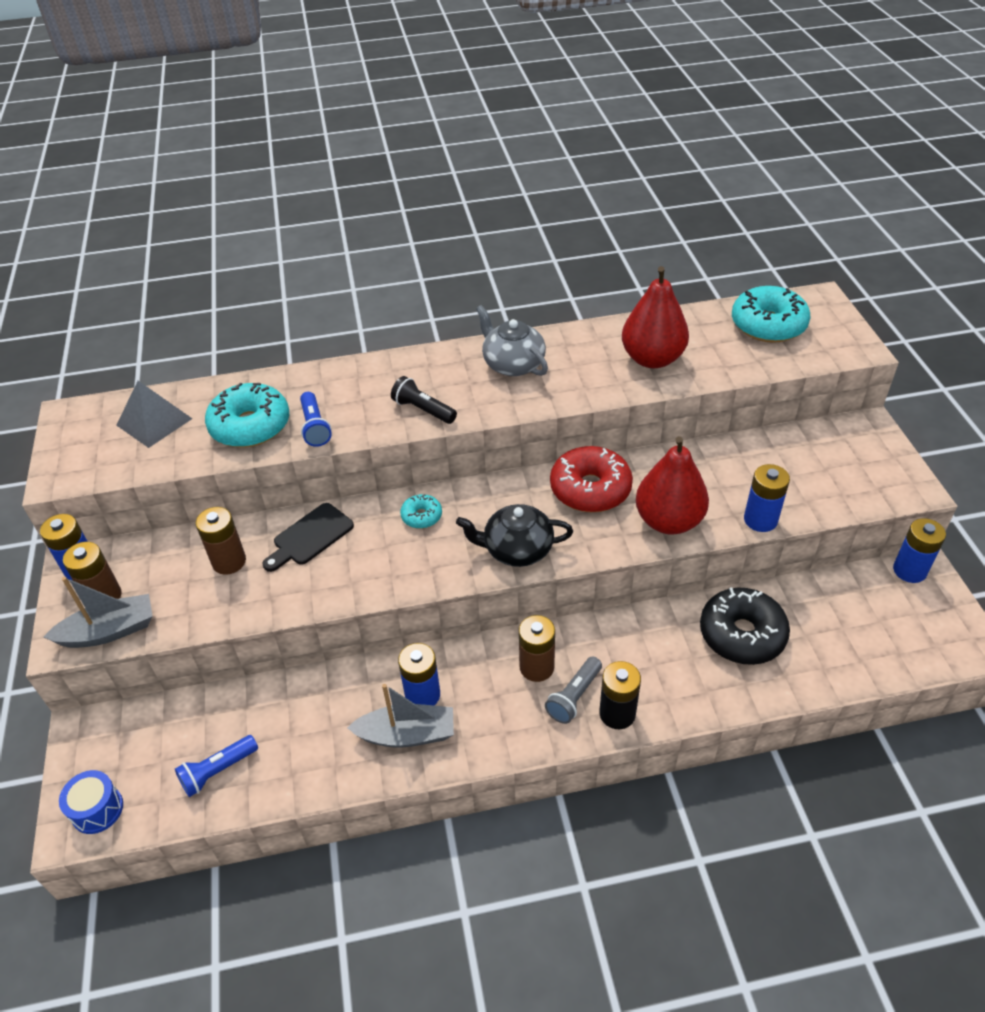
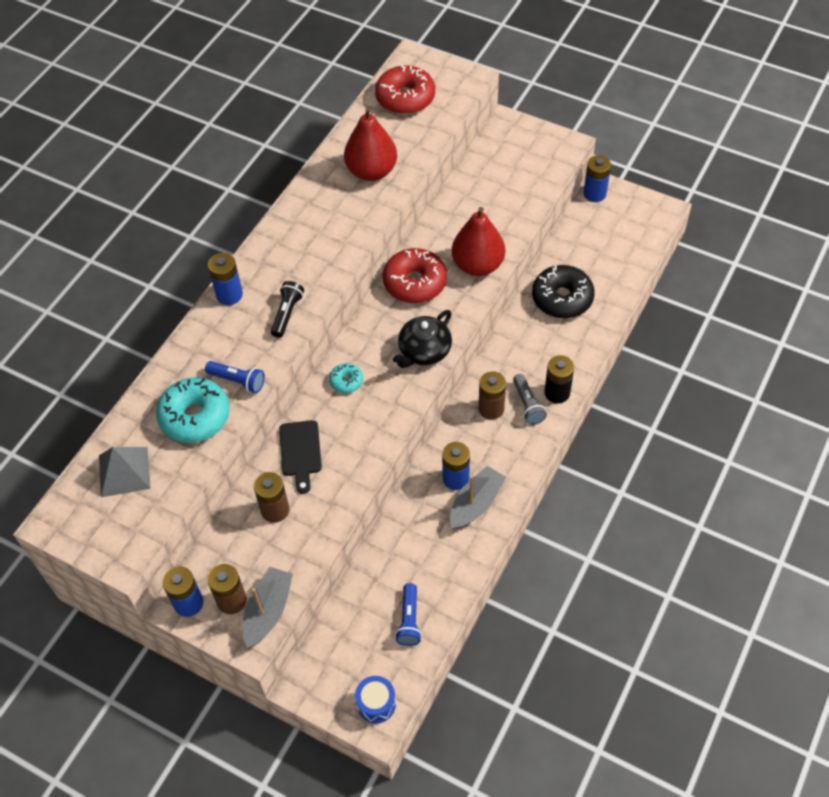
camera: 50 degrees left, 10 degrees up
black flashlight [391,376,457,424] -> black flashlight turned 120 degrees clockwise [271,281,304,338]
grey teapot [476,305,548,376] -> none
turquoise donut [732,286,811,343] -> red donut [375,65,435,114]
blue battery [744,464,790,532] -> blue battery moved to [208,253,243,305]

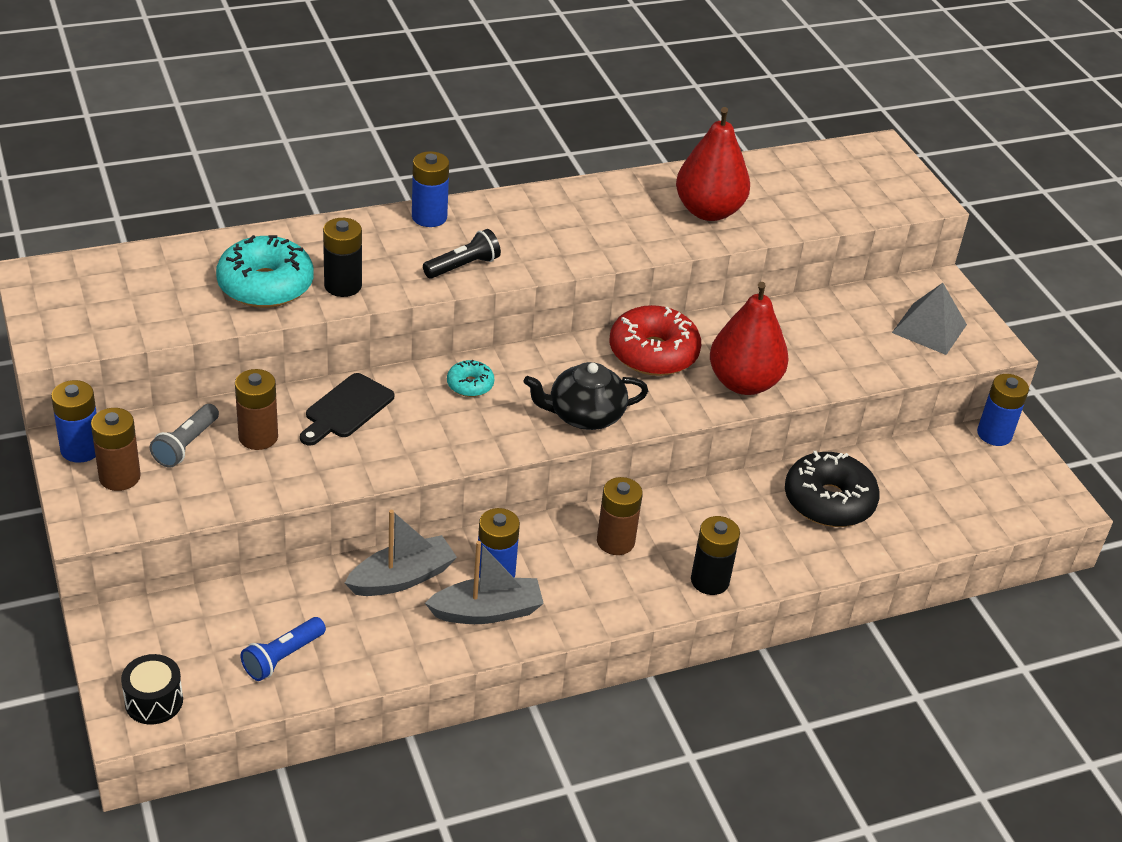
camera: 35 degrees right, 15 degrees down
grey pyramid [99,447,151,497] -> grey pyramid moved to [892,283,967,355]
blue flashlight [205,361,265,393] -> black battery [323,218,362,297]
grey boat [243,567,293,648] -> grey boat moved to [345,510,457,596]
blue drum [355,676,396,723] -> black drum [121,654,183,725]
red donut [375,65,435,114] -> none
grey flashlight [513,374,547,425] -> grey flashlight moved to [150,404,219,468]

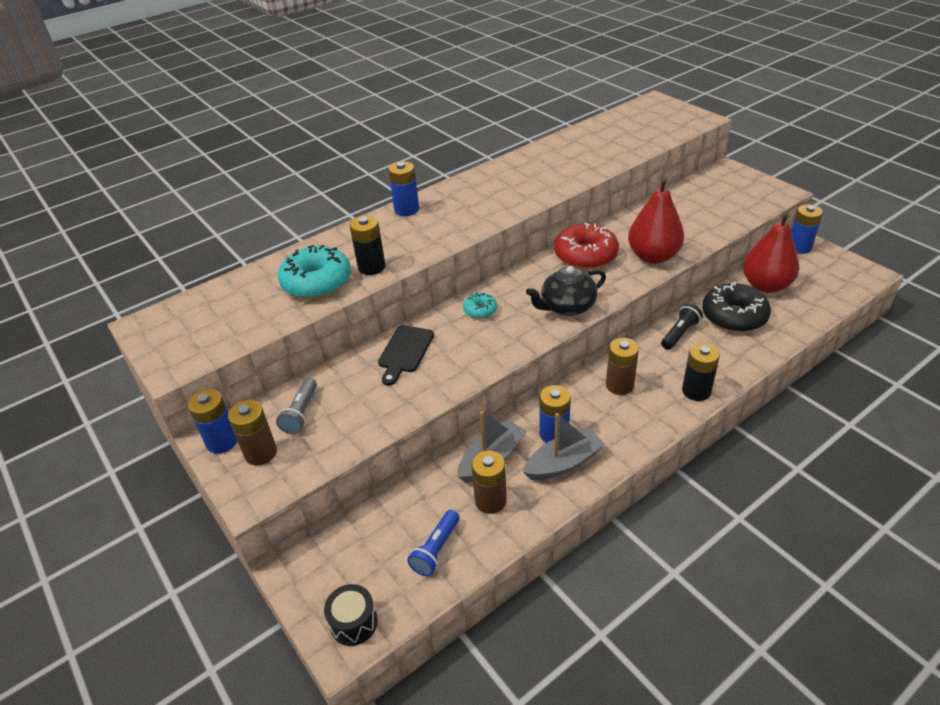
camera: 10 degrees left, 0 degrees up
brown battery [235,369,278,450] -> brown battery moved to [472,451,507,514]
black flashlight [423,229,501,279] -> black flashlight moved to [661,304,703,350]
red pear [676,107,750,221] -> red pear moved to [743,212,799,293]
grey pyramid [892,283,967,355] -> none

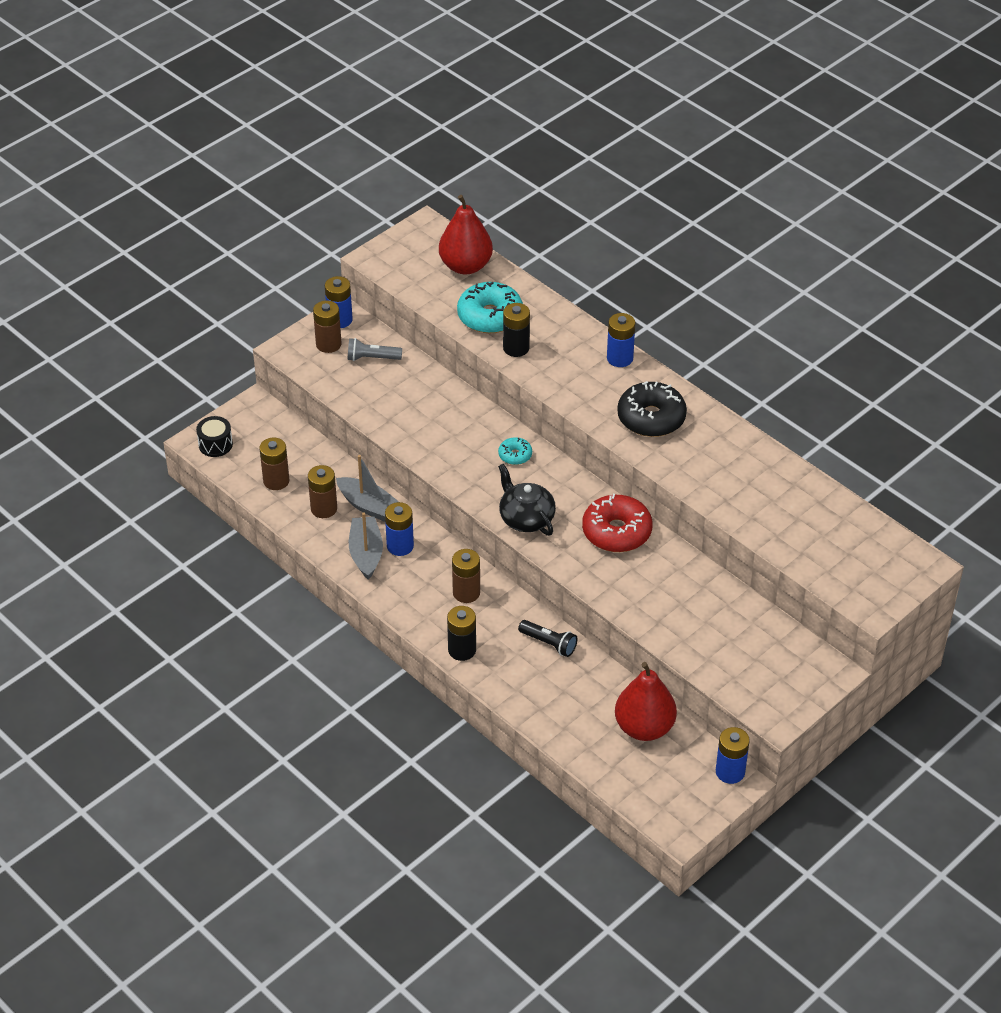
camera: 80 degrees right, 5 degrees up
black cutting board [378,325,434,386] -> none
blue flashlight [407,510,460,576] -> brown battery [259,437,290,490]
grey boat [523,413,605,480] -> grey boat turned 150 degrees counterclockwise [349,512,383,580]
red pear [628,177,684,264] -> red pear moved to [439,195,493,275]
black donut [702,282,771,332] -> black donut moved to [617,381,687,437]

